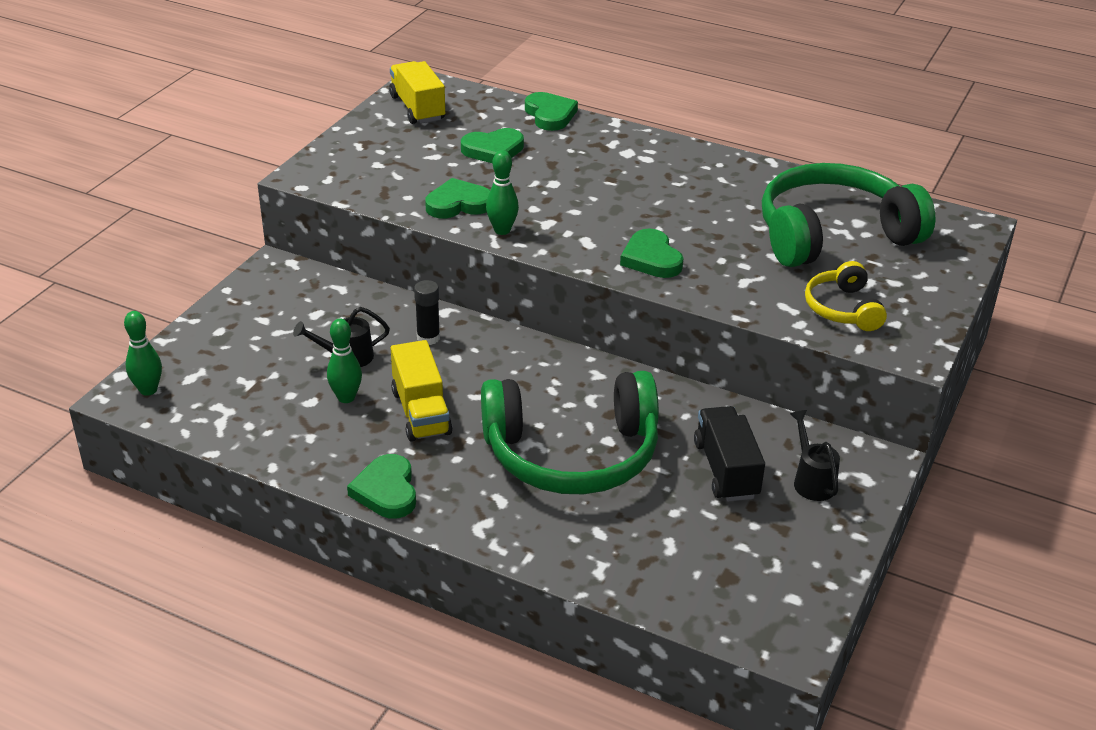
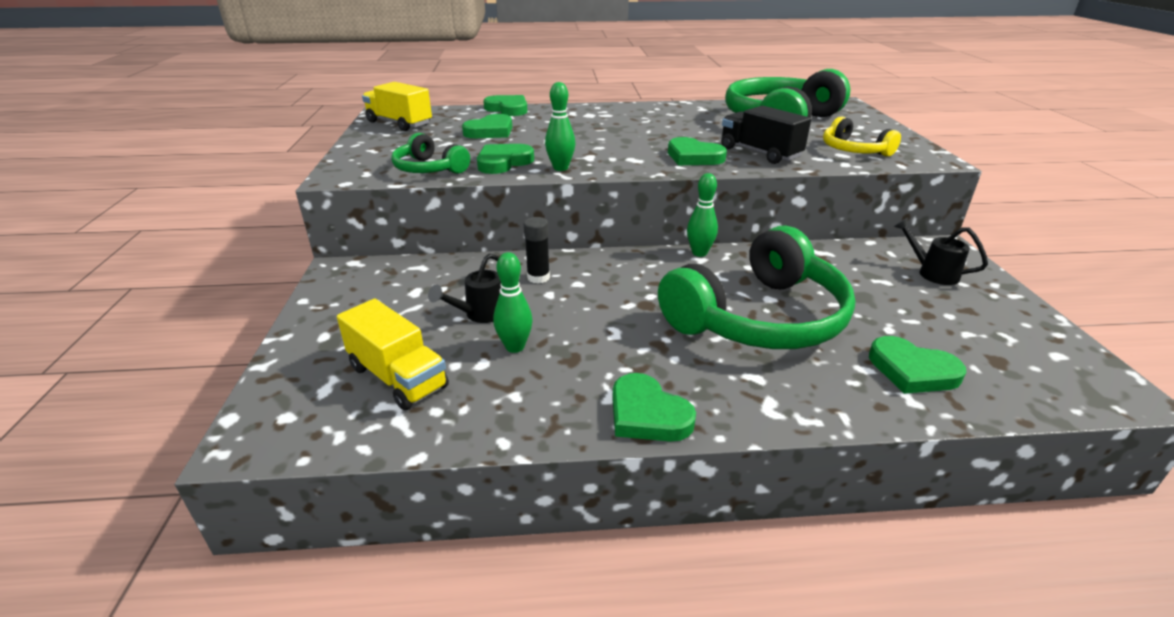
camera: 30 degrees left, 5 degrees down
green bowling pin [124,311,162,396] -> green bowling pin moved to [687,173,718,257]
yellow truck [391,340,453,442] -> yellow truck moved to [337,299,449,410]
black truck [694,406,765,501] -> black truck moved to [721,106,811,164]
none -> green headphones [392,133,470,174]
none -> green heart [869,336,966,394]

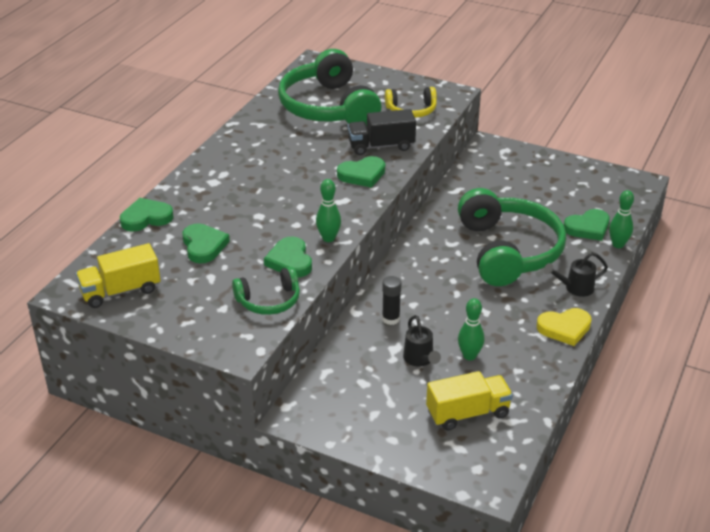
camera: 60 degrees left, 5 degrees up
green heart [612,373,696,442] -> yellow heart [537,308,592,346]
green bowling pin [687,173,718,257] -> green bowling pin moved to [609,190,634,248]
black watering can [894,217,988,285] -> black watering can moved to [544,252,608,297]

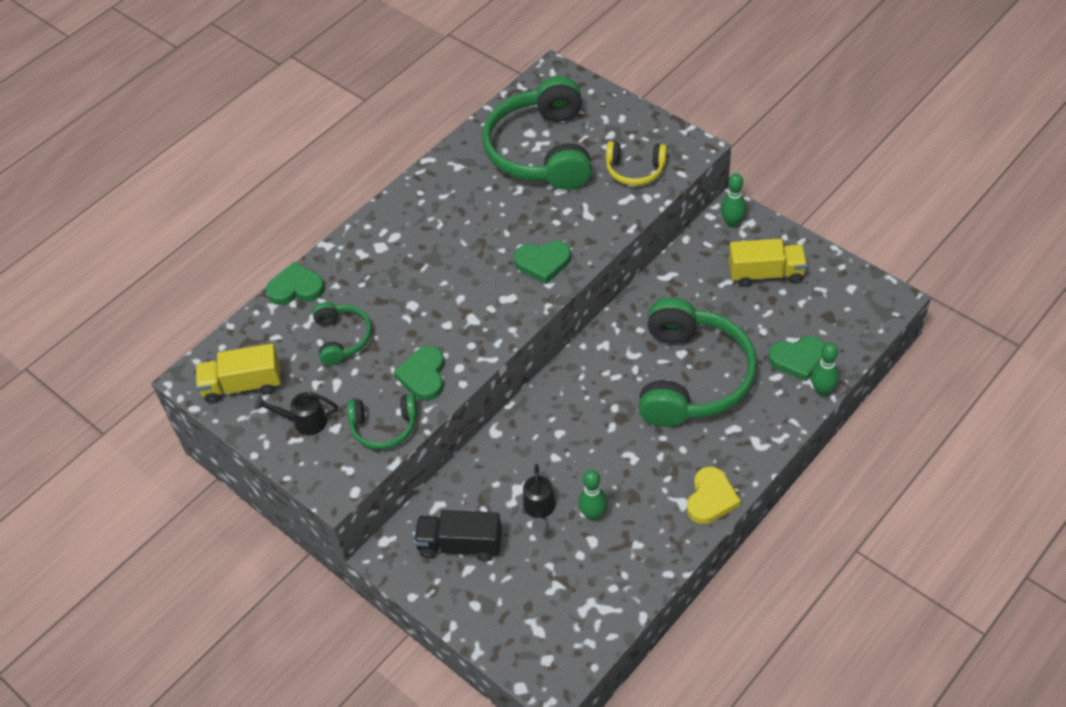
camera: 20 degrees right, 15 degrees up
green heart [182,224,230,263] -> green headphones [313,302,372,365]
green bowling pin [316,179,341,242] -> green bowling pin moved to [721,173,746,228]
black truck [348,109,416,155] -> black truck moved to [414,510,502,561]
black glue stick [382,276,401,325] -> none
yellow truck [426,371,513,431] -> yellow truck moved to [729,239,807,287]
yellow heart [537,308,592,346] -> yellow heart turned 75 degrees counterclockwise [687,467,741,524]
black watering can [544,252,608,297] -> black watering can moved to [255,392,338,436]

